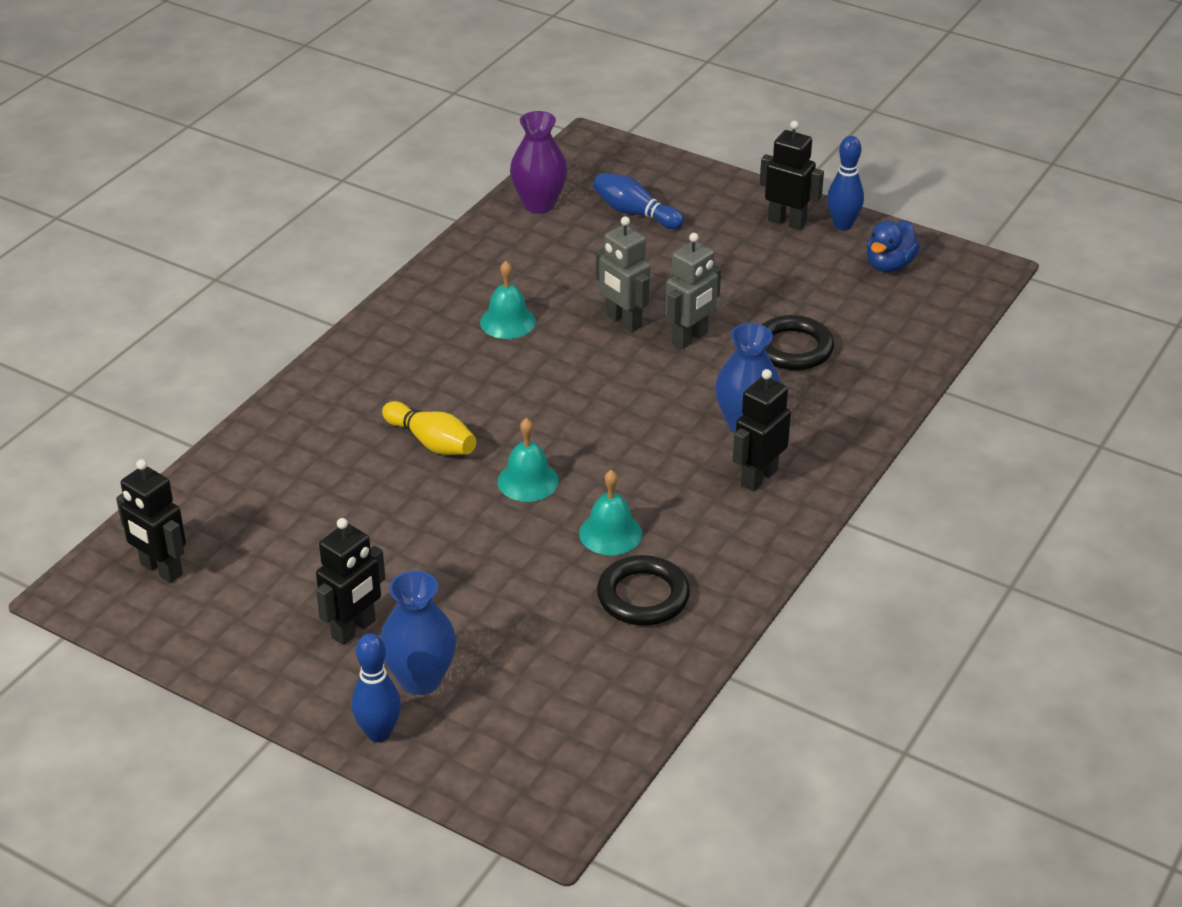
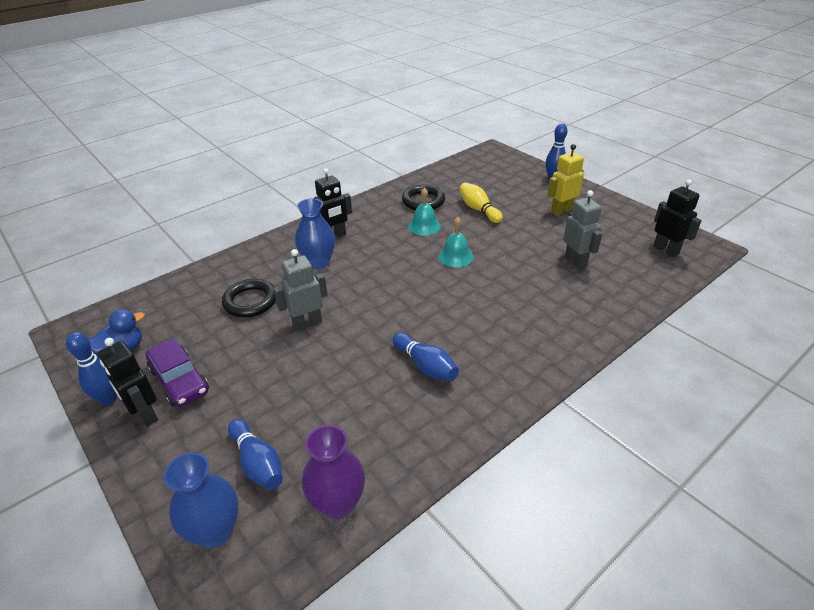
camera: 160 degrees left, 0 degrees up
black robot [316,518,385,645] -> yellow robot [547,144,584,216]
blue vase [380,570,456,695] -> blue vase moved to [164,452,239,548]
yellow bowling pin [382,401,476,455] -> yellow bowling pin moved to [460,182,503,223]
turquoise bell [480,261,536,339] -> blue bowling pin [393,333,459,381]
grey robot [596,216,650,332] -> grey robot moved to [563,190,602,269]
none -> purple car [146,338,209,407]

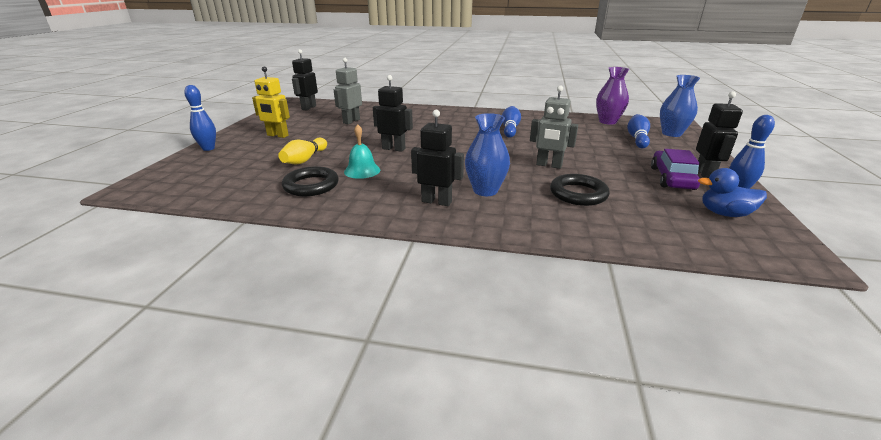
camera: 130 degrees left, 10 degrees down
turquoise bell [438,217,474,267] -> black robot [373,75,413,152]

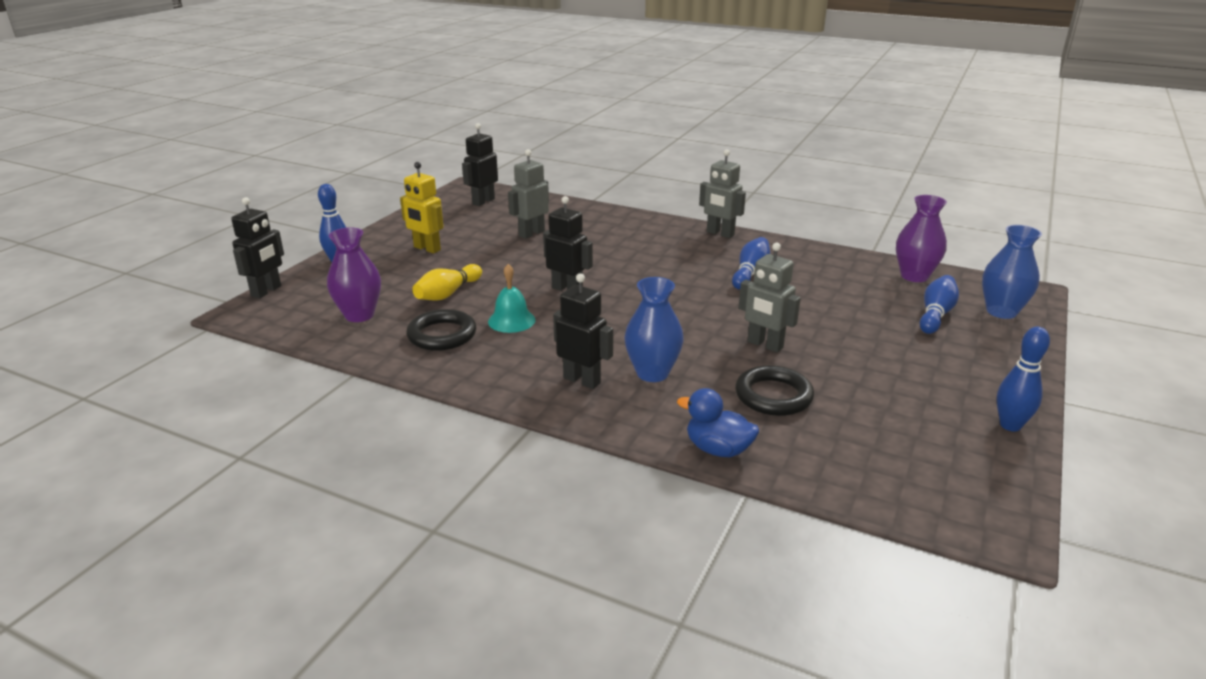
camera: 15 degrees right, 0 degrees up
purple car [651,149,700,190] -> none
black robot [696,91,743,178] -> black robot moved to [231,197,284,299]
blue duck [698,168,767,217] -> blue duck moved to [677,388,759,457]
none -> purple vase [327,227,381,322]
none -> grey robot [699,149,746,238]

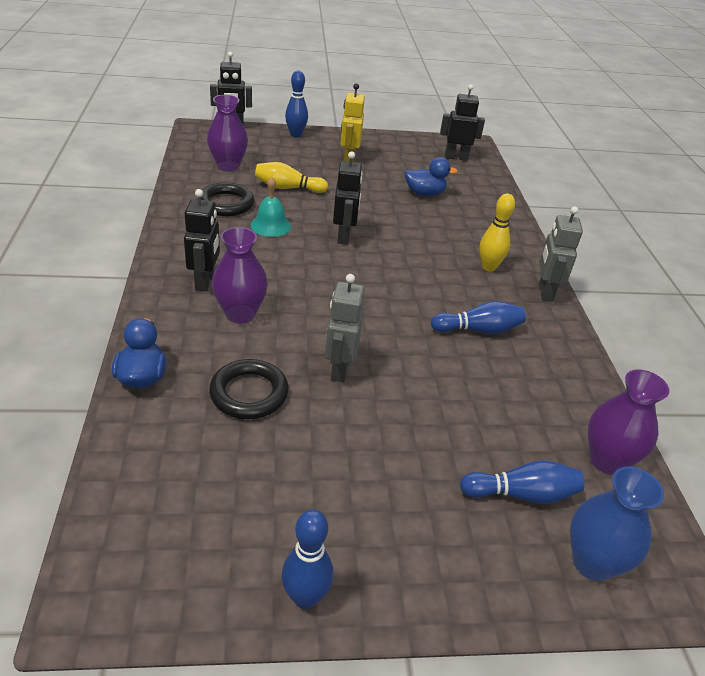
camera: 55 degrees right, 10 degrees up
grey robot [508,149,549,239] -> blue duck [405,157,458,196]
blue vase [624,277,684,382] -> purple vase [212,227,268,324]
none -> yellow bowling pin [479,194,515,272]

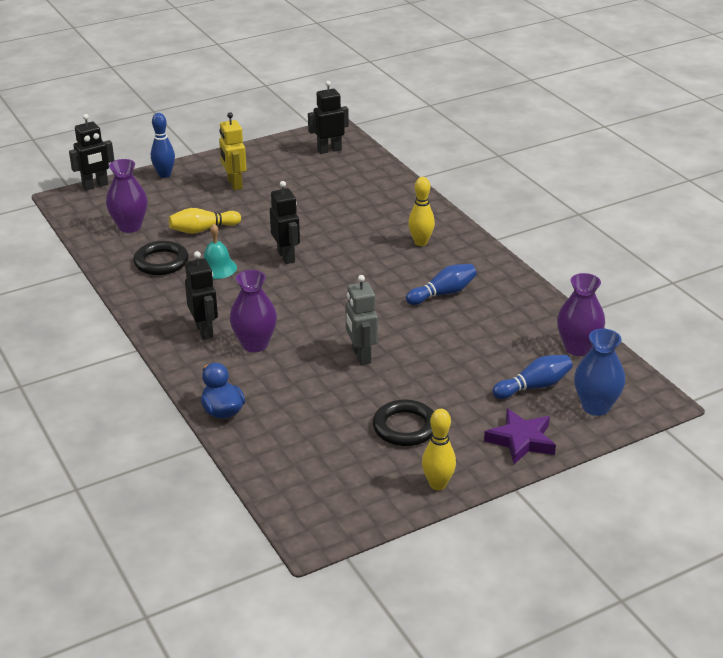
camera: 20 degrees left, 5 degrees down
black ring [209,359,289,419] -> black ring moved to [373,400,434,446]
blue bowling pin [282,510,333,609] -> yellow bowling pin [422,409,456,490]
blue duck [405,157,458,196] -> none
grey robot [539,206,583,302] -> none
none -> purple star [484,409,556,464]

